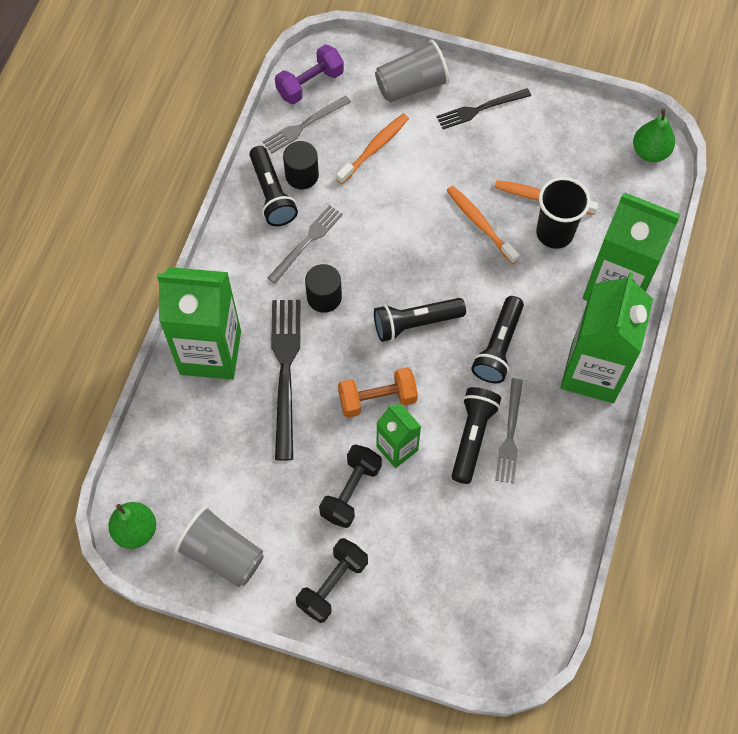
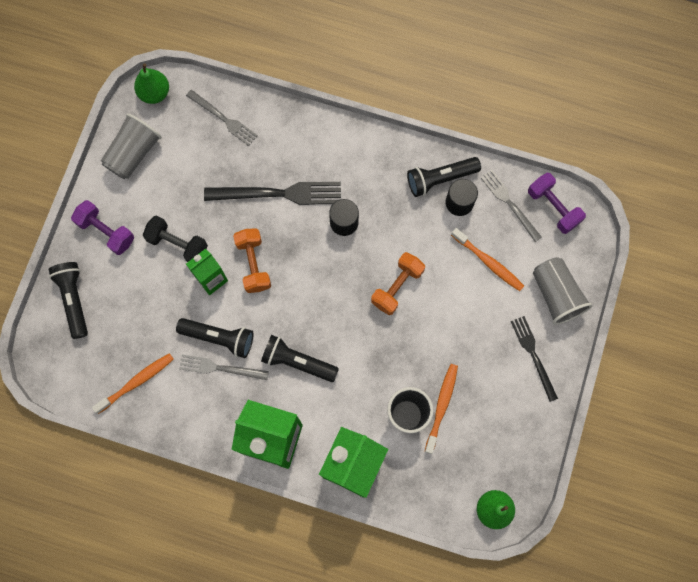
camera: 90 degrees right, 10 degrees up
green carton [157,267,241,380] -> none
grey fork [268,205,343,284] -> grey fork moved to [186,90,258,146]
black dumbbell [296,538,368,623] -> purple dumbbell [71,200,134,255]
black flashlight [374,298,466,342] -> black flashlight moved to [48,262,88,339]
orange toothbrush [446,186,520,264] -> orange toothbrush moved to [92,353,174,414]
none -> orange dumbbell [371,252,425,315]

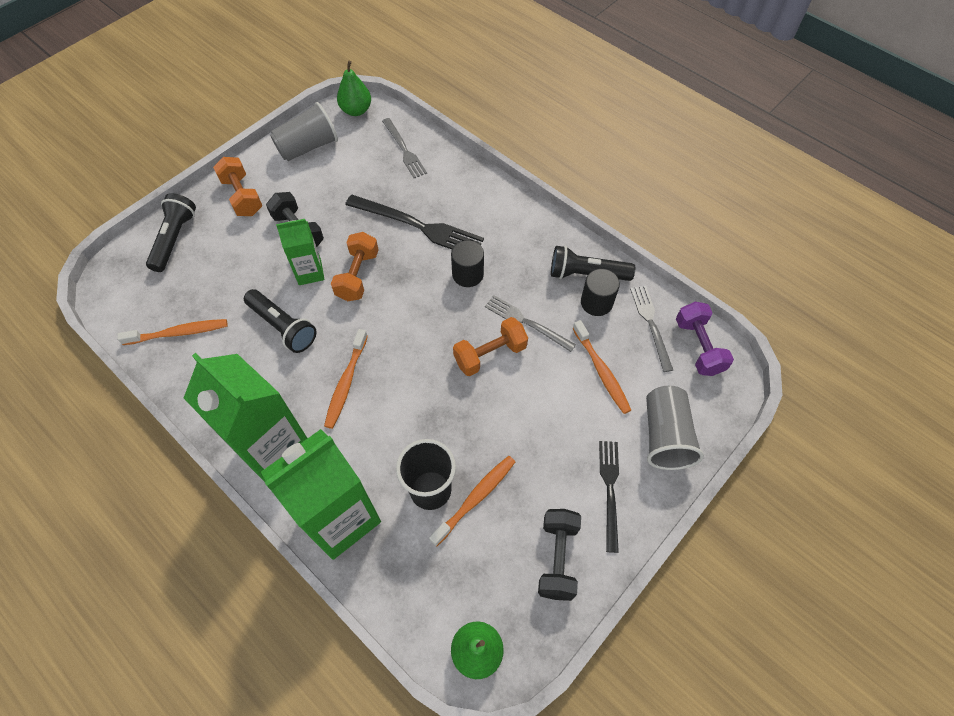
camera: 25 degrees right, 15 degrees down
purple dumbbell [71,200,134,255] -> orange dumbbell [213,157,262,216]
grey fork [179,355,269,380] -> grey fork moved to [485,295,576,352]
black flashlight [261,335,339,382] -> orange toothbrush [324,329,368,429]
none -> black dumbbell [538,509,581,601]

